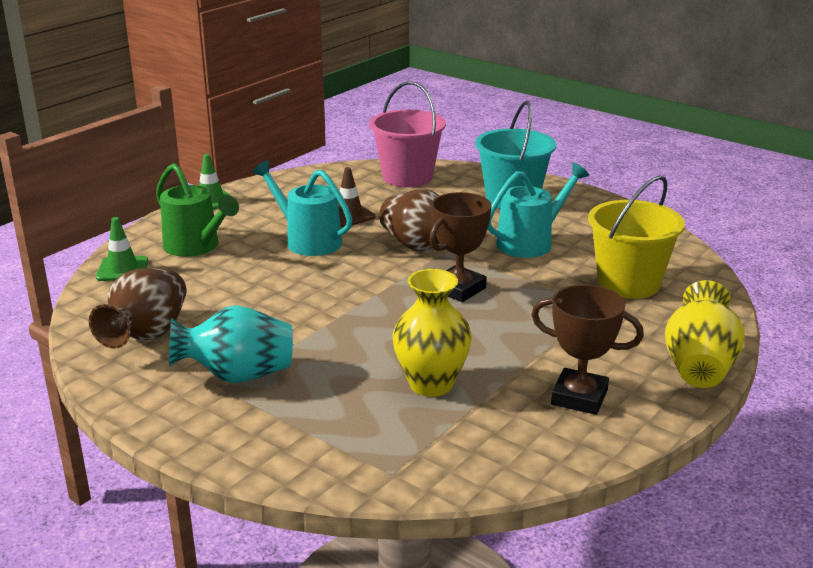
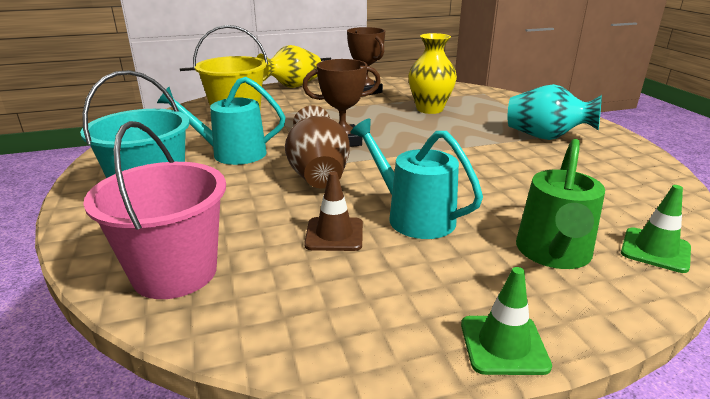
camera: 145 degrees left, 0 degrees up
brown vase [89,268,187,349] -> none
green watering can [156,163,239,257] -> green watering can turned 150 degrees counterclockwise [516,139,605,269]
turquoise watering can [252,160,353,256] -> turquoise watering can turned 150 degrees clockwise [350,119,483,239]

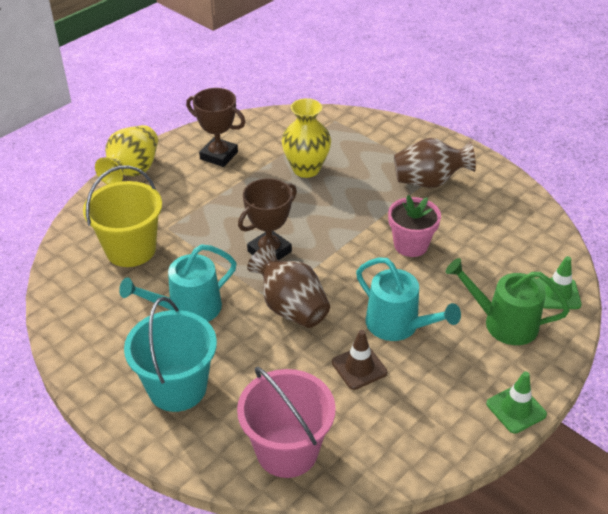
camera: 30 degrees left, 15 degrees up
turquoise watering can [350,119,483,239] -> turquoise watering can turned 150 degrees counterclockwise [356,257,461,341]
turquoise vase [508,84,602,140] -> brown vase [394,138,476,188]
green watering can [516,139,605,269] -> green watering can turned 120 degrees clockwise [446,258,570,345]
none -> pink flower pot [388,195,441,257]

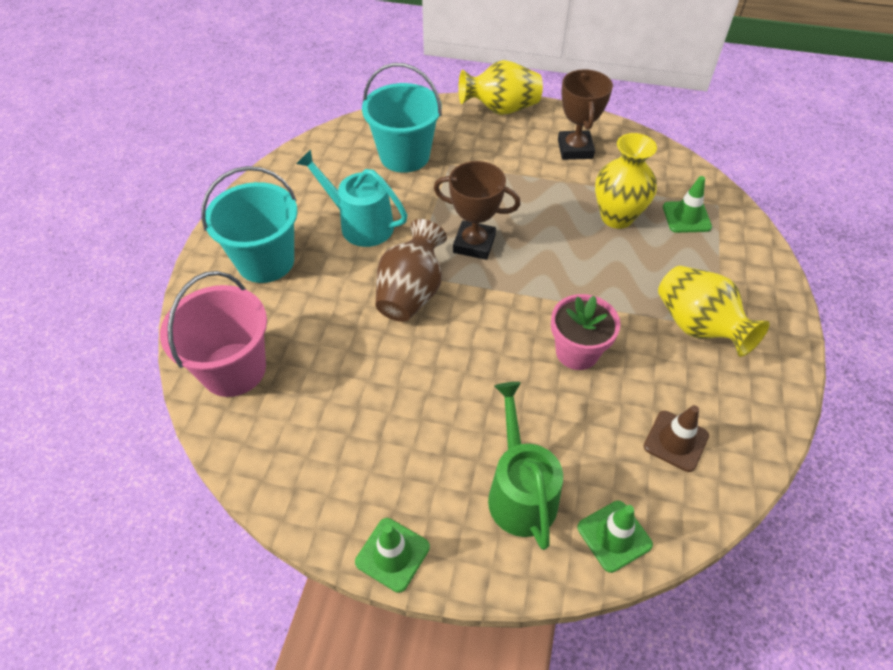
camera: 60 degrees right, 10 degrees up
yellow bucket [83,165,162,267] -> turquoise bucket [362,63,442,173]
brown traffic cone [332,330,387,390] -> brown traffic cone moved to [644,405,709,472]
turquoise watering can [356,257,461,341] -> none
brown vase [394,138,476,188] -> yellow vase [658,266,770,357]
none -> green traffic cone [663,176,712,233]

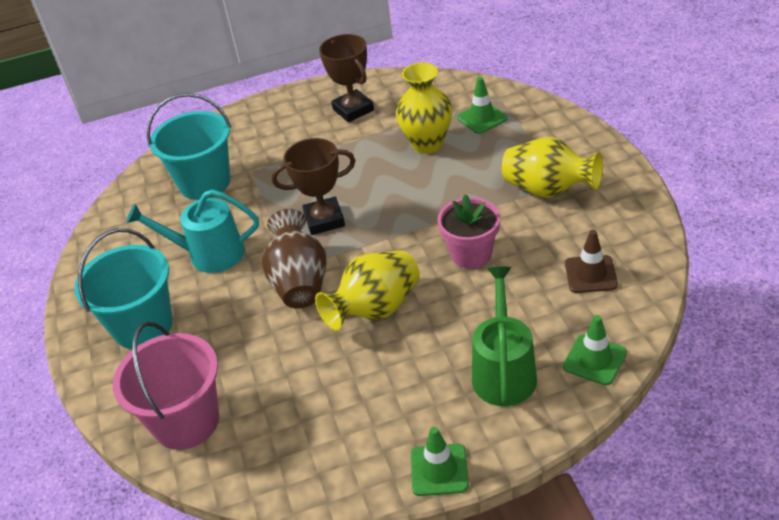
camera: 25 degrees left, 10 degrees down
yellow vase [458,60,543,115] -> yellow vase moved to [315,250,420,331]
green watering can [488,382,563,550] -> green watering can turned 45 degrees clockwise [472,267,537,406]

